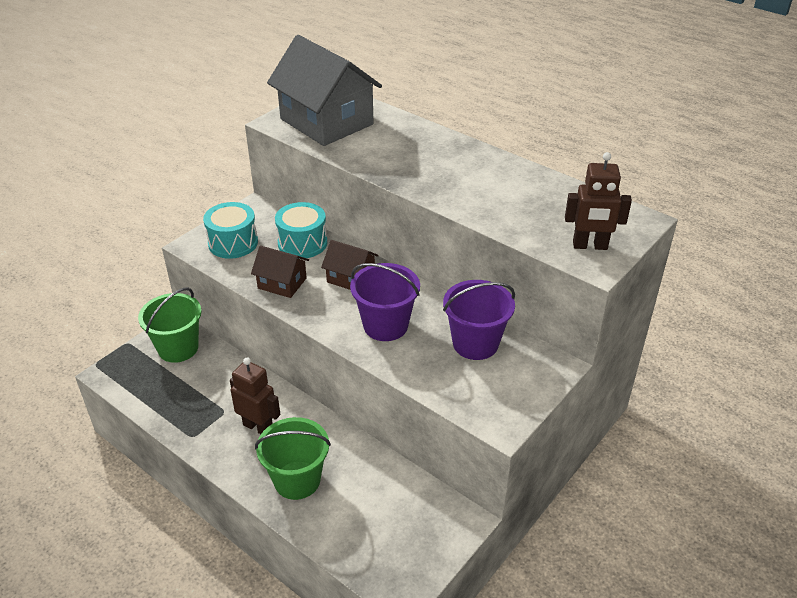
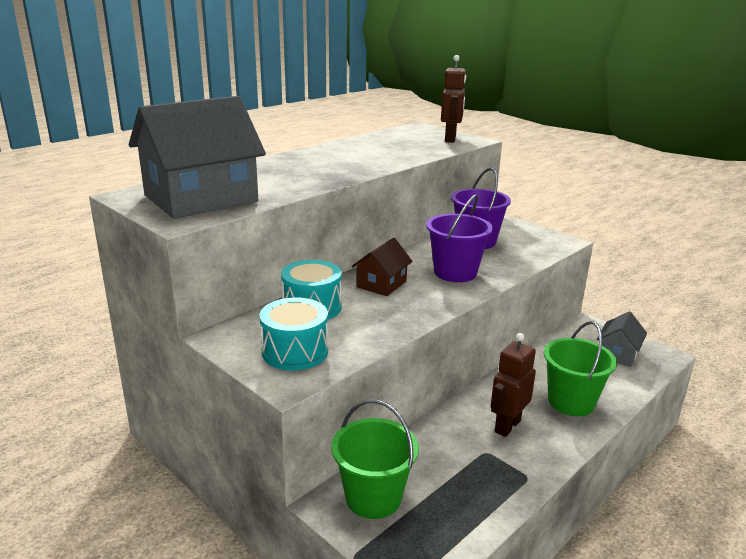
camera: 85 degrees left, 15 degrees down
brown house [251,246,309,298] -> none
none -> grey house [597,311,647,367]

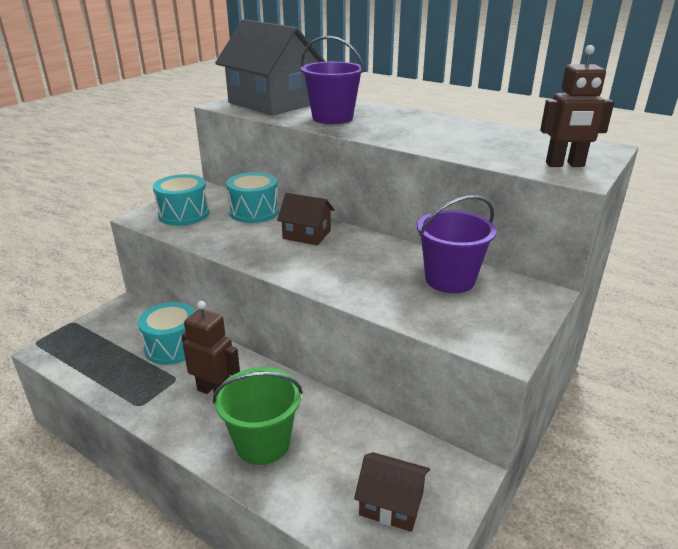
camera: 80 degrees right, 5 degrees up
green bucket [331,399,419,519] -> none
purple bucket [426,194,493,282] -> purple bucket moved to [301,36,365,124]
grey house [597,311,647,367] -> brown house [354,452,430,532]
none -> turquoise drum [138,302,195,365]

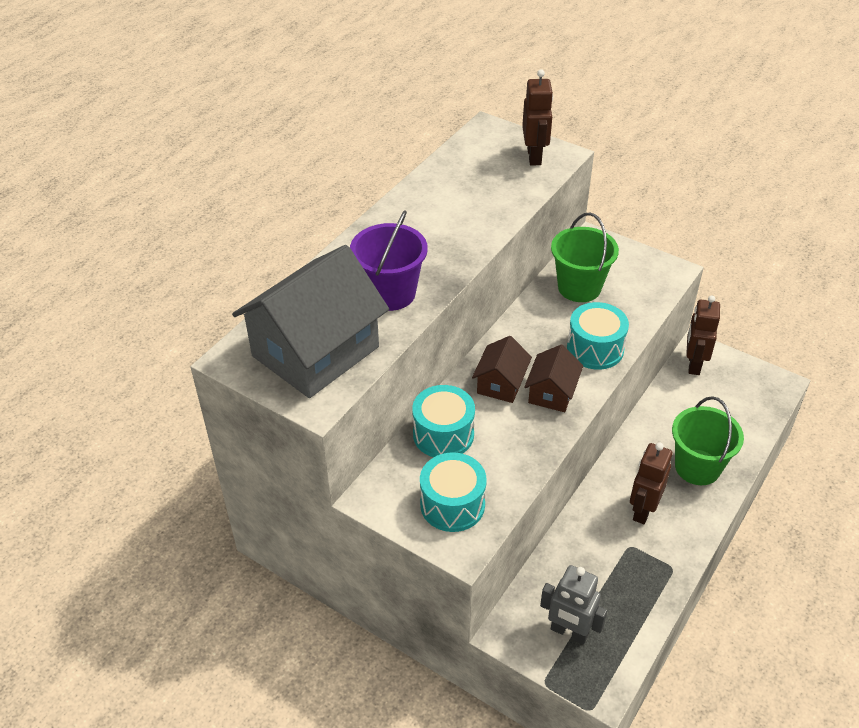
camera: 90 degrees left, 15 degrees up
turquoise drum [138,302,195,365] -> turquoise drum moved to [567,302,629,370]
brown house [354,452,430,532] -> brown house moved to [524,344,583,412]
purple bucket [417,195,497,293] -> green bucket [551,212,619,302]
none -> grey robot [540,565,607,644]
none -> brown robot [686,295,720,375]

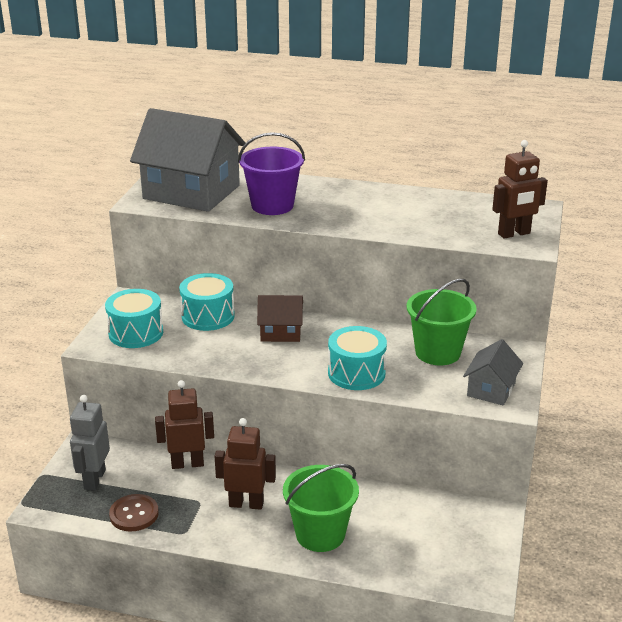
camera: 70 degrees right, 15 degrees down
brown house [524,344,583,412] -> none
brown robot [686,295,720,375] -> brown robot moved to [155,380,214,469]
none -> brown button [109,494,159,532]
none -> grey house [463,339,523,406]

